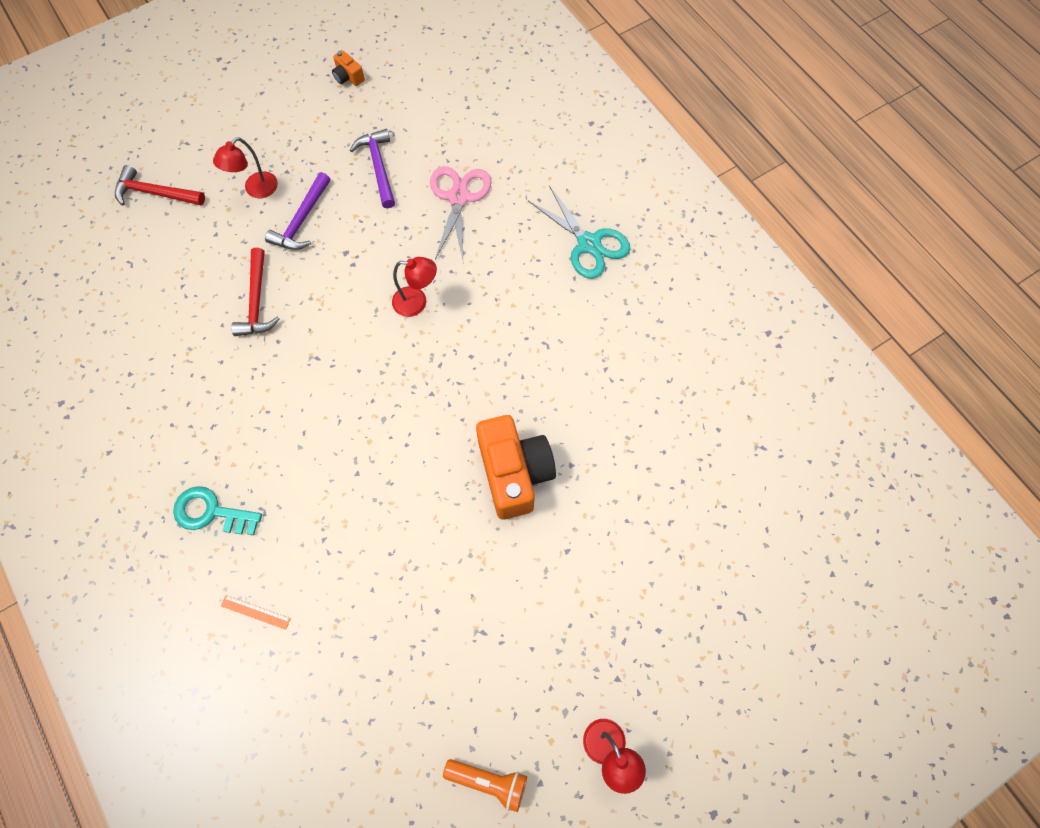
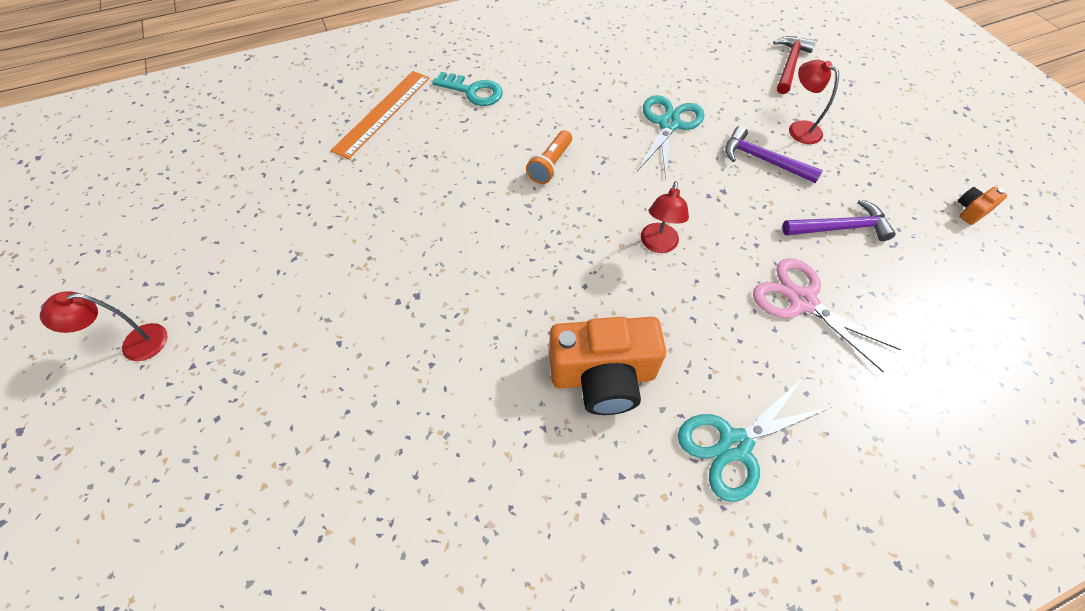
camera: 100 degrees right, 10 degrees down
turquoise key [173,486,262,535] -> turquoise key turned 90 degrees clockwise [432,72,503,106]
orange ruler [221,595,291,630] -> orange ruler [330,71,430,159], size x2.32
red hammer [231,248,280,336] -> turquoise scissors [637,95,705,179]
pink scissors [430,166,492,260] -> pink scissors turned 150 degrees counterclockwise [753,258,901,373]
orange flashlight [443,759,527,812] -> orange flashlight moved to [526,130,572,184]
orange camera [476,415,556,520] -> orange camera moved to [549,317,666,415]

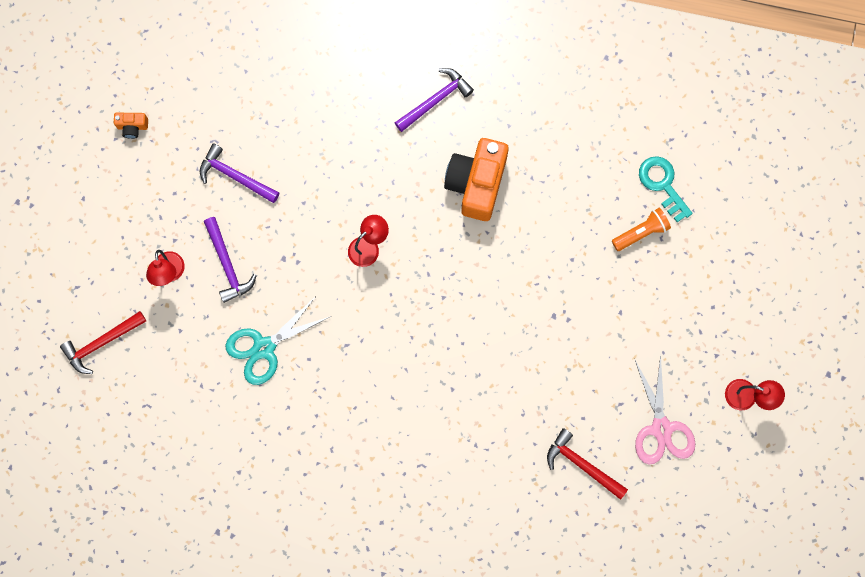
camera: 145 degrees left, 20 degrees up
orange ruler [330,71,430,159] -> none
turquoise key [432,72,503,106] -> turquoise key moved to [639,156,693,222]
orange flashlight [526,130,572,184] -> orange flashlight moved to [612,208,671,251]
orange camera [549,317,666,415] -> orange camera turned 105 degrees counterclockwise [444,138,509,221]
turquoise scissors [678,379,831,502] -> purple hammer [395,68,474,132]
pink scissors [753,258,901,373] -> pink scissors moved to [635,354,695,464]
none -> red hammer [547,428,628,500]

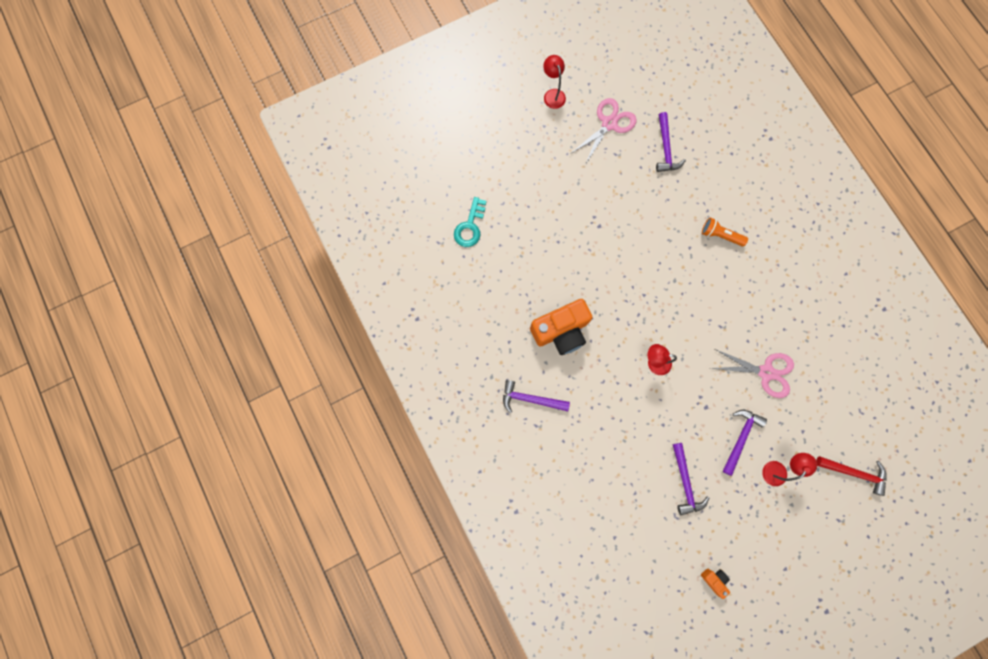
camera: 130 degrees left, 0 degrees up
turquoise scissors [225,295,331,385] -> pink scissors [711,349,794,398]
red hammer [547,428,628,500] -> purple hammer [656,112,686,172]
orange flashlight [612,208,671,251] -> orange flashlight moved to [702,217,748,246]

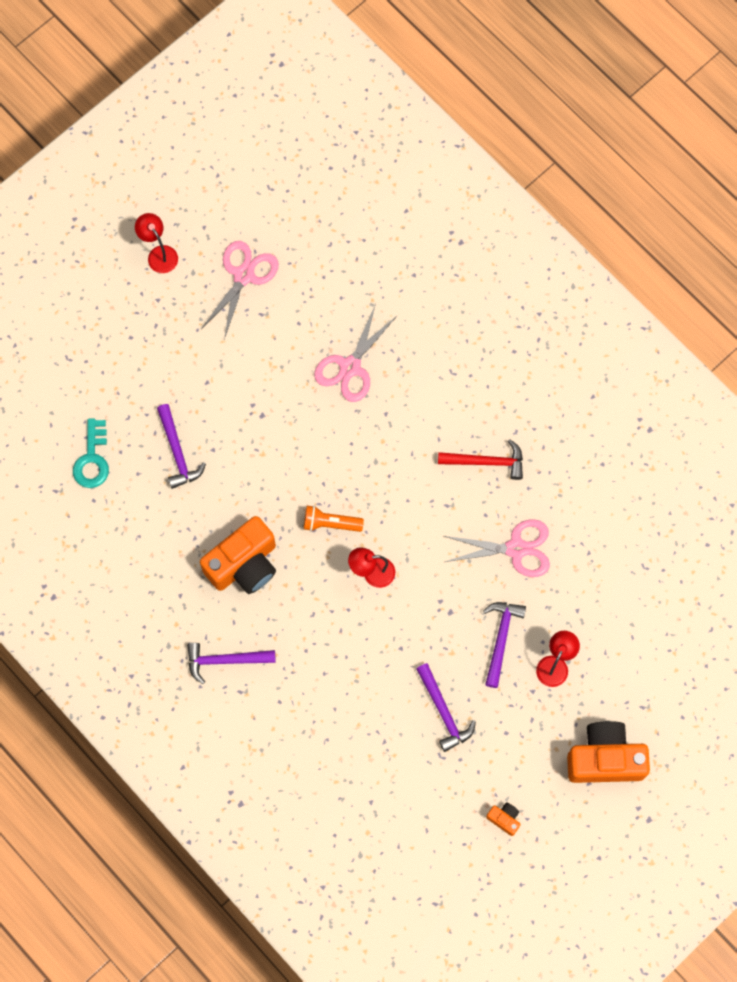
camera: 15 degrees left, 5 degrees down
purple hammer [656,112,686,172] -> purple hammer moved to [157,404,206,489]
orange flashlight [702,217,748,246] -> orange flashlight moved to [304,505,364,532]
red hammer [816,456,886,496] -> red hammer moved to [438,440,523,480]
none -> pink scissors [314,304,398,402]
none -> orange camera [567,721,650,783]

